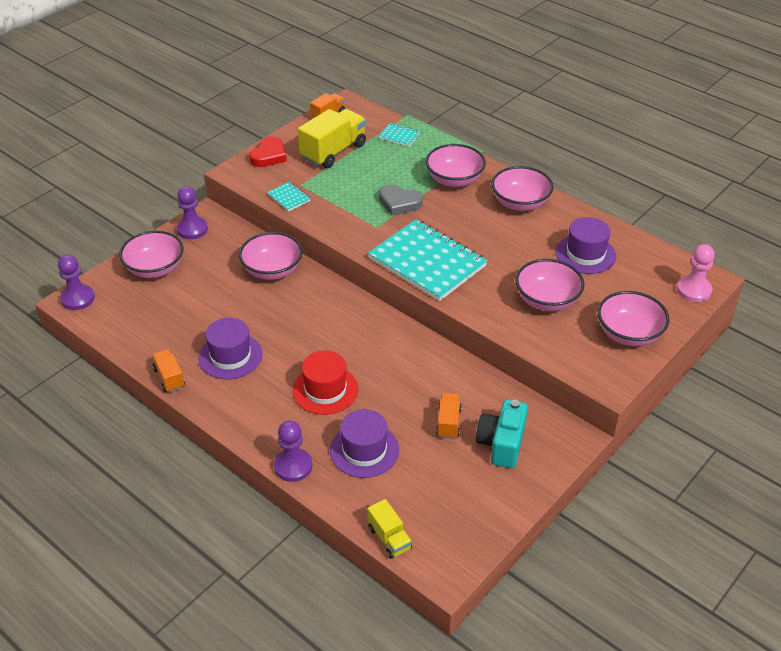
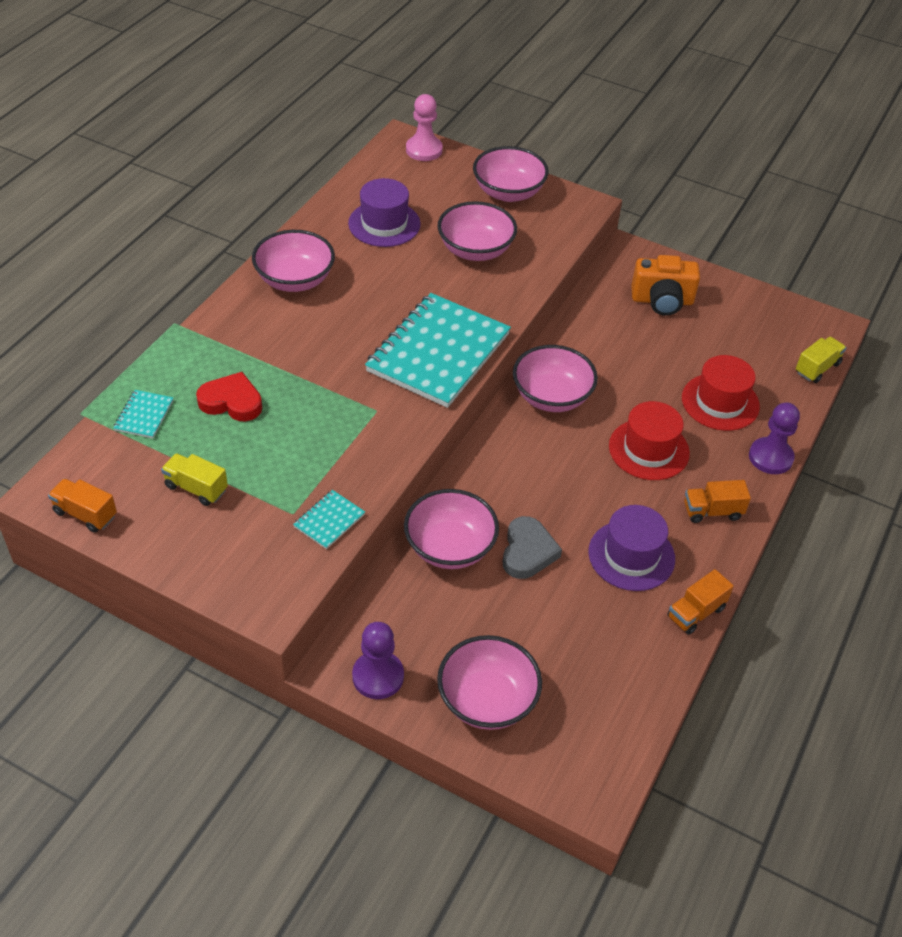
camera: 105 degrees left, 5 degrees up
purple pawn [58,255,95,310] -> none
red heart [249,136,287,167] -> red heart moved to [196,372,262,421]
yellow truck [298,109,366,168] -> yellow truck [161,453,228,506], size x0.54
purple hat [330,409,399,478] -> red hat [682,355,760,431]
grey heart [379,184,423,216] -> grey heart moved to [503,516,562,579]
pink bowl [425,144,486,187] -> pink bowl moved to [513,345,598,412]
orange truck [436,393,462,439] -> orange truck moved to [684,480,751,523]
turquoise camera [476,399,528,468] -> orange camera [631,255,700,316]

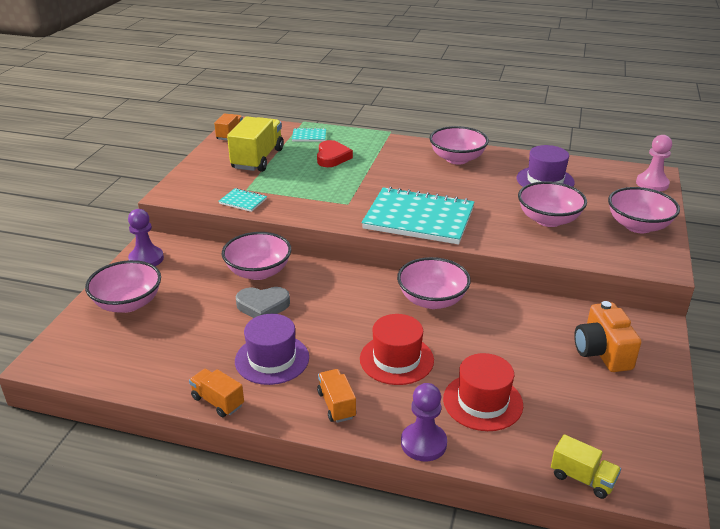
camera: 80 degrees right, 15 degrees down
yellow truck [161,453,228,506] -> yellow truck [227,116,284,172], size x1.85

